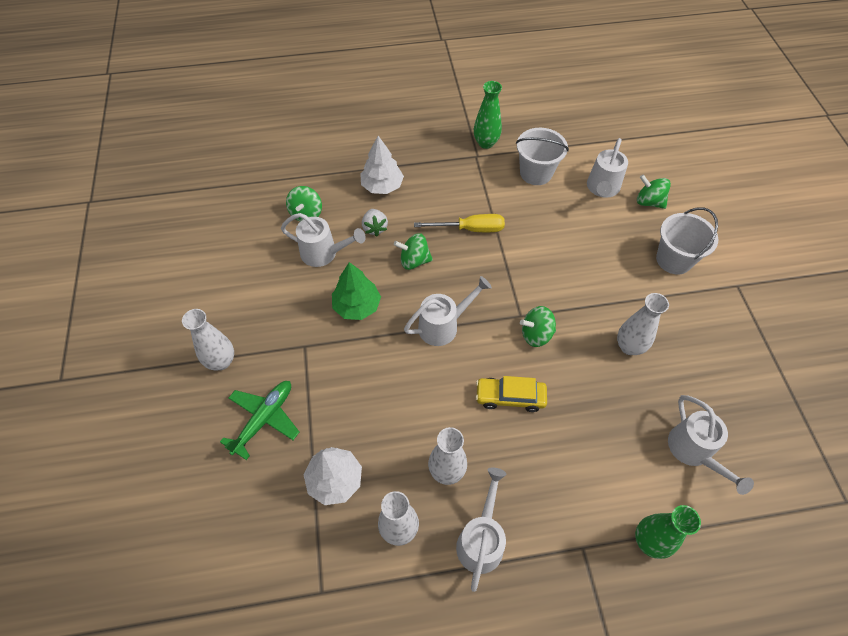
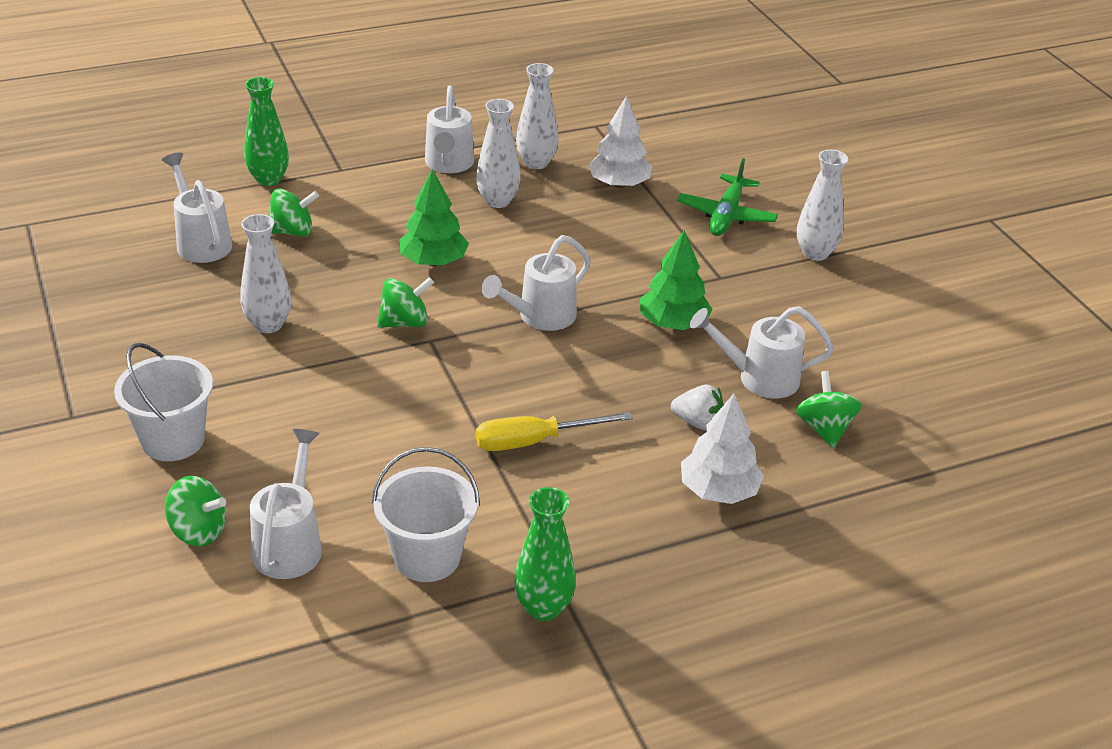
camera: 165 degrees right, 20 degrees down
white strawberry [362,209,388,236] -> white strawberry turned 135 degrees clockwise [671,385,723,430]
green spinning top [394,233,433,270] -> green spinning top moved to [268,189,319,236]
yellow car [476,376,547,412] -> green tree [399,169,469,266]

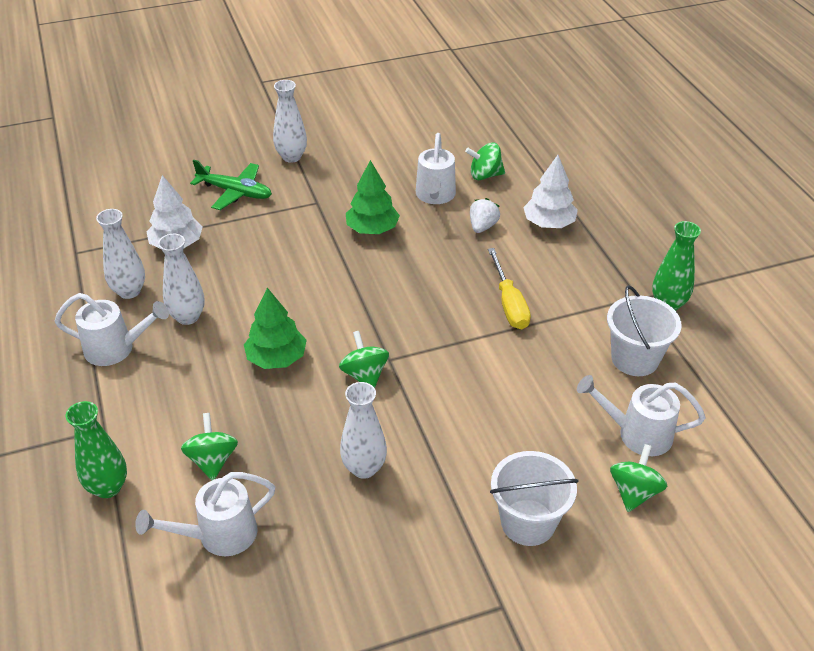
camera: 85 degrees left, 5 degrees up
white watering can [482,235,591,331] -> none

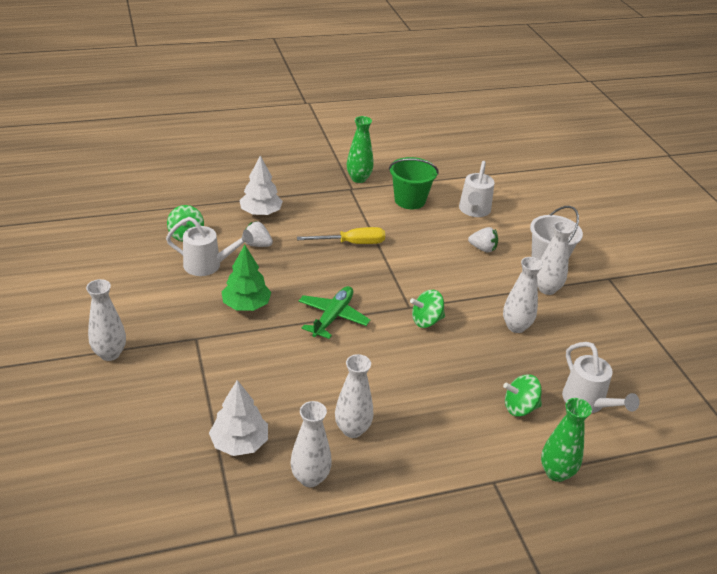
camera: 90 degrees left, 5 degrees down
white watering can [54,293,169,366] -> none
green plane [190,160,272,210] -> green plane moved to [298,286,370,339]
green tree [244,288,307,369] -> none
white bucket [607,285,682,376] -> green bucket [389,157,439,209]
green spinning top [610,444,667,512] -> none
none -> white strawberry [468,227,498,253]
none -> white vase [537,221,574,295]

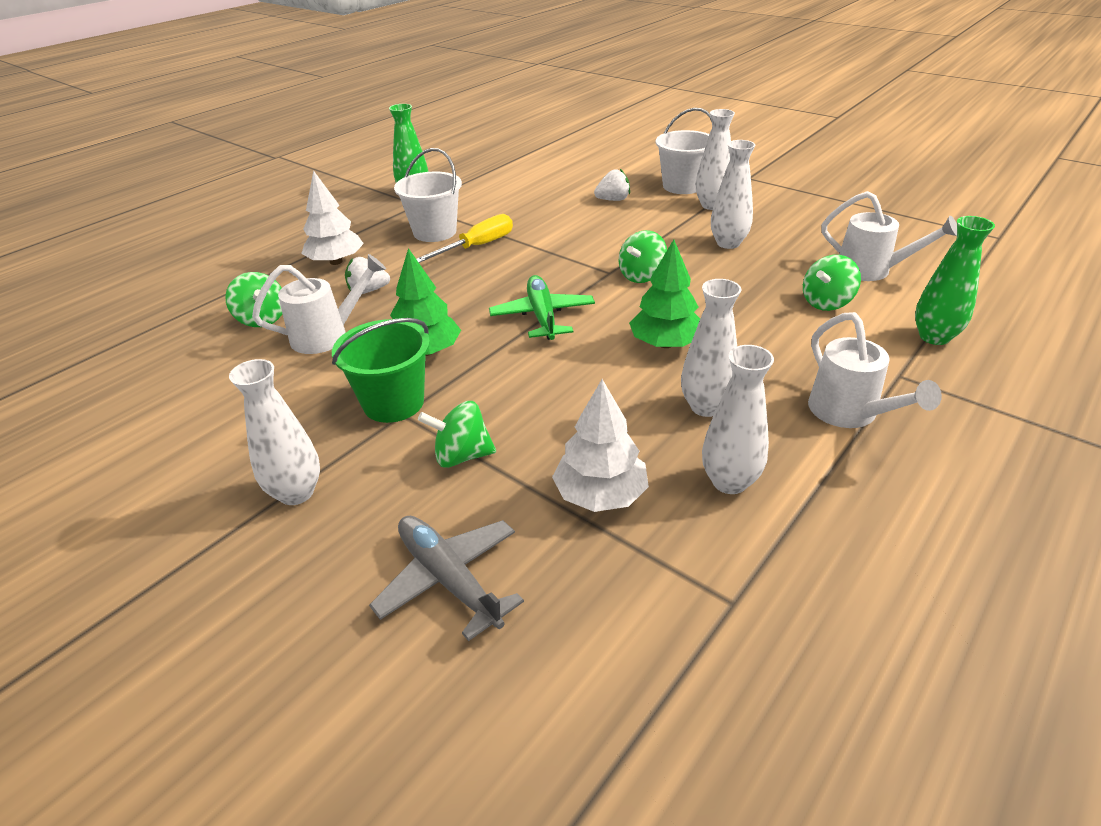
camera: 30 degrees left, 0 degrees up
green bucket [389,157,439,209] -> green bucket moved to [332,318,430,423]
white watering can [459,161,494,217] -> white watering can moved to [808,312,942,428]
none -> grey plane [369,516,524,641]
none -> white bucket [394,148,462,242]
none -> green spinning top [418,401,496,468]
none -> green tree [629,239,700,348]

